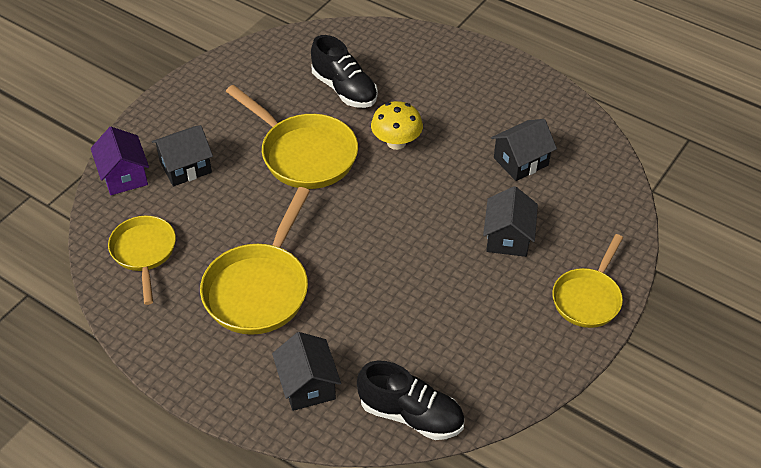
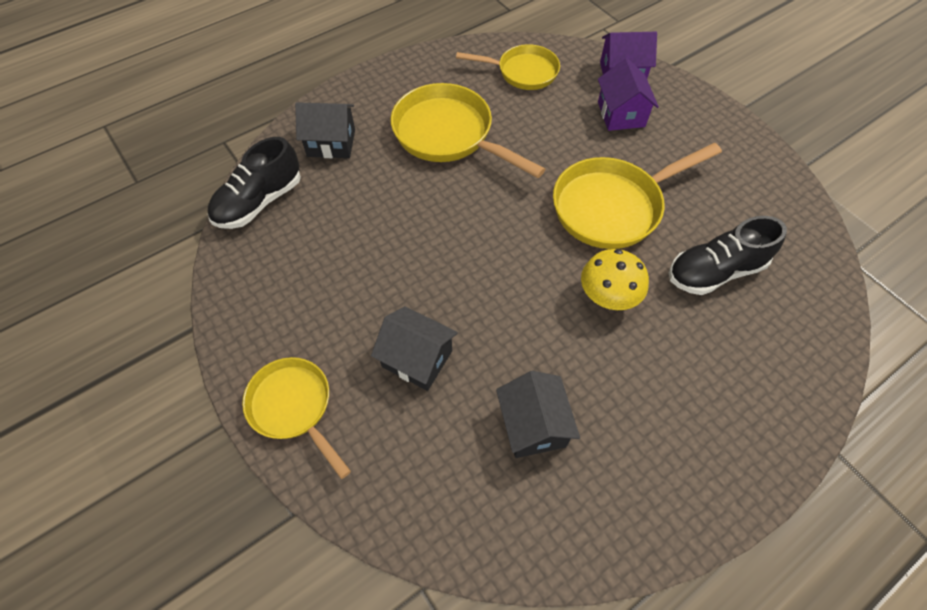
camera: 110 degrees right, 10 degrees up
black house [152,125,213,186] -> purple house [598,58,659,131]

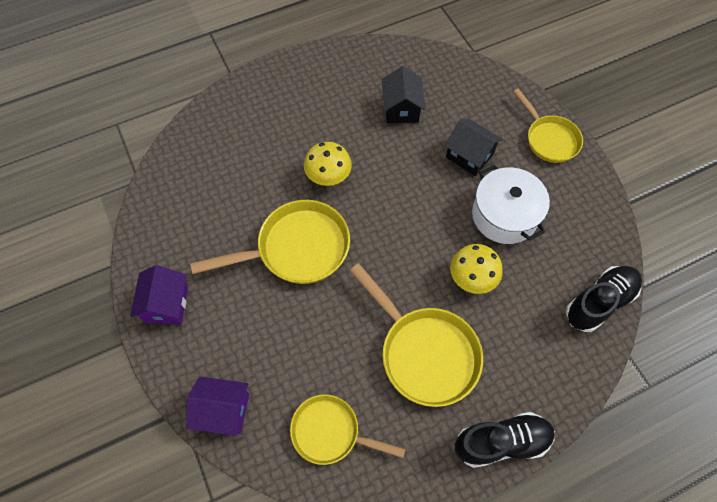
camera: 170 degrees left, 5 degrees up
black house [295,102,355,158] -> none
purple house [598,58,659,131] -> purple house moved to [130,265,188,324]
black shoe [669,216,787,295] -> black shoe moved to [455,412,555,468]
none -> yellow mushroom [450,244,503,294]
none -> white pot [472,165,550,244]

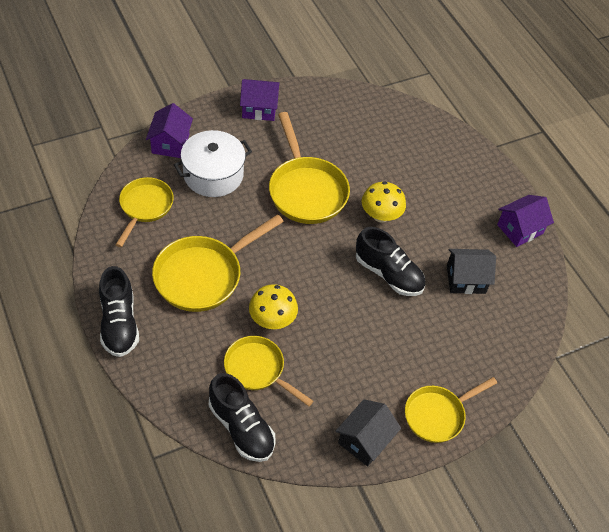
camera: 85 degrees right, 10 degrees down
black house [445,118,503,176] -> black house moved to [335,399,401,466]
white pot [472,165,550,244] -> white pot moved to [174,130,252,197]
none -> yellow pan [224,336,313,406]
none -> black shoe [356,227,425,296]
none -> purple house [497,195,554,247]

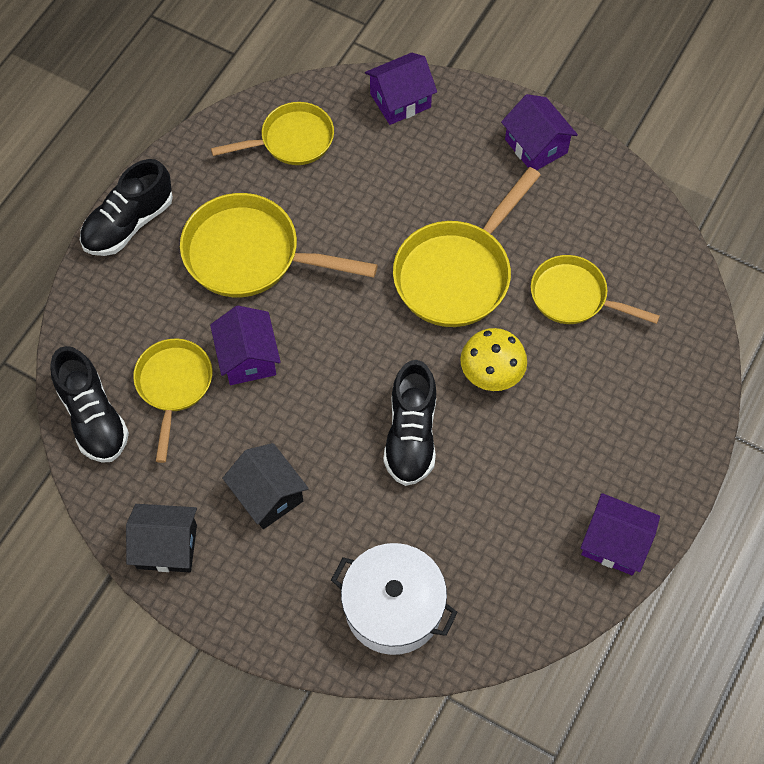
camera: 60 degrees right, 10 degrees up
white pot [174,130,252,197] -> white pot moved to [331,543,458,655]
black shoe [209,373,275,462] -> black shoe turned 45 degrees counterclockwise [50,346,129,463]
yellow mushroom [249,284,298,329] -> purple house [210,306,281,385]
yellow pan [405,377,497,443] -> yellow pan moved to [531,255,660,324]
black house [447,249,496,294] -> black house moved to [222,443,309,529]

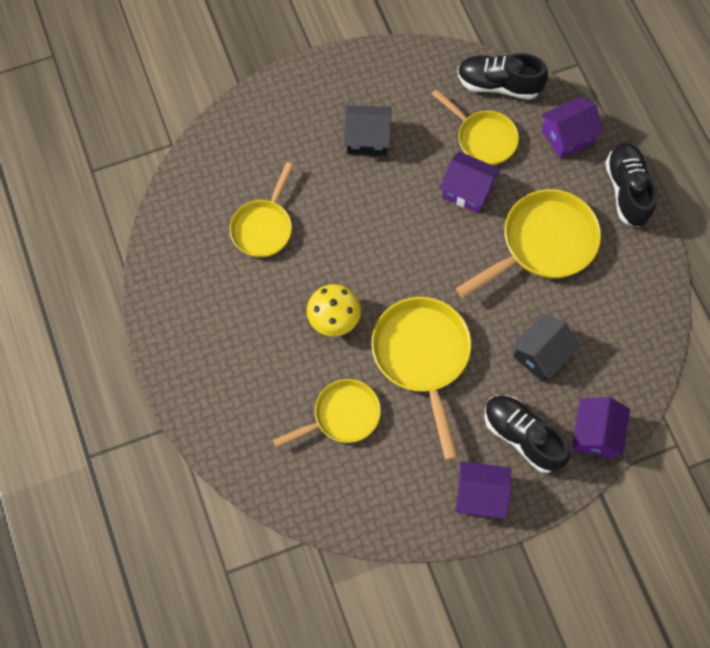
camera: 130 degrees right, 5 degrees up
black house [126,504,197,572] -> black house moved to [511,314,580,382]
yellow pan [211,102,334,165] -> yellow pan moved to [230,162,293,258]
white pot [331,543,458,655] -> none
black shoe [383,360,436,486] -> black shoe moved to [484,395,570,473]
purple house [580,493,660,575] -> purple house moved to [541,97,603,158]

